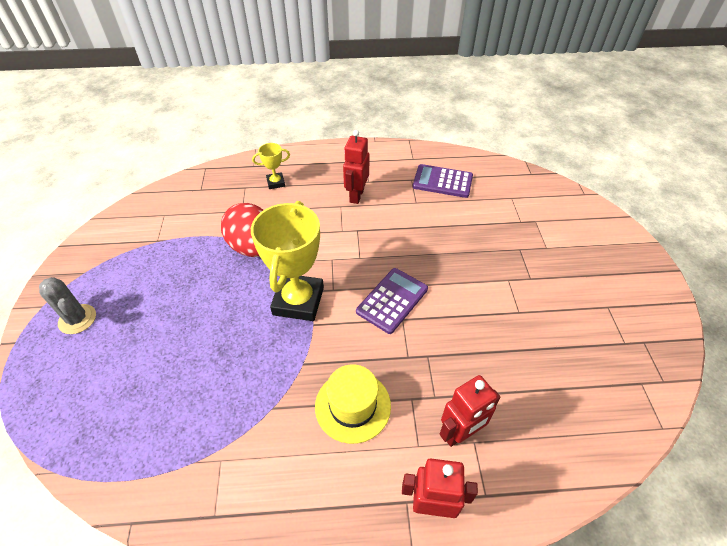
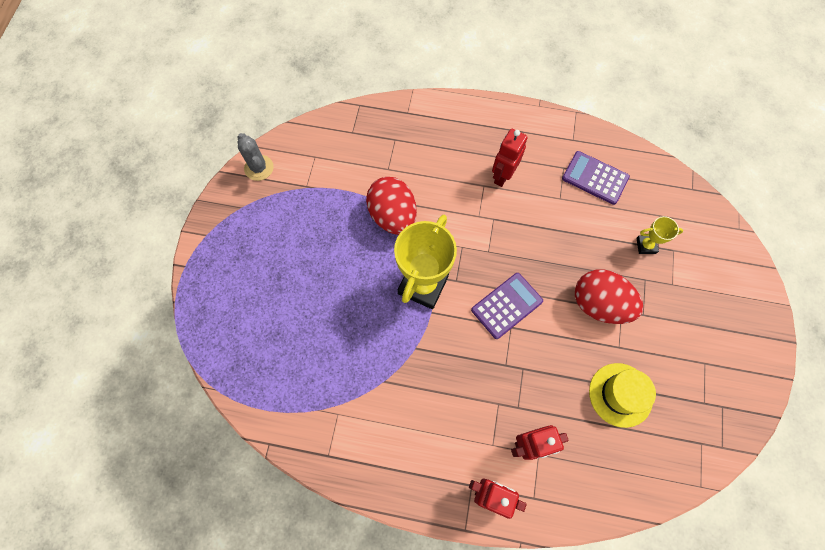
camera: 15 degrees right, 20 degrees up
grey cactus [39,277,96,334] -> grey cactus moved to [237,133,274,181]
yellow trophy [252,143,290,189] -> yellow trophy moved to [636,216,683,254]
yellow hat [315,364,391,444] -> yellow hat moved to [589,363,656,428]
none -> red egg [575,269,643,324]

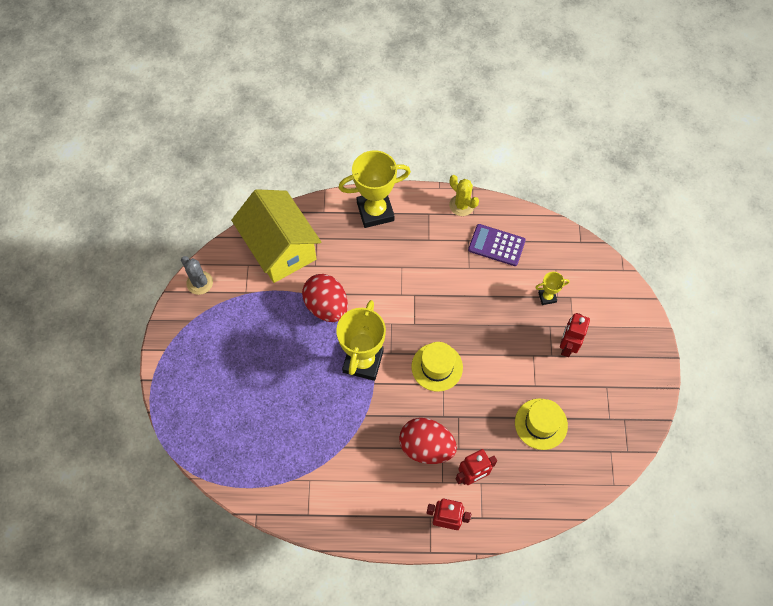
camera: 10 degrees left, 5 degrees down
purple calculator [471,273,543,339] -> yellow hat [411,342,463,392]
red robot [492,129,528,187] -> red robot moved to [560,313,590,357]
red egg [575,269,643,324] -> red egg moved to [399,418,457,464]
none -> yellow house [231,189,321,283]
none -> yellow trophy [339,150,411,228]
none -> yellow cactus [449,175,479,216]

